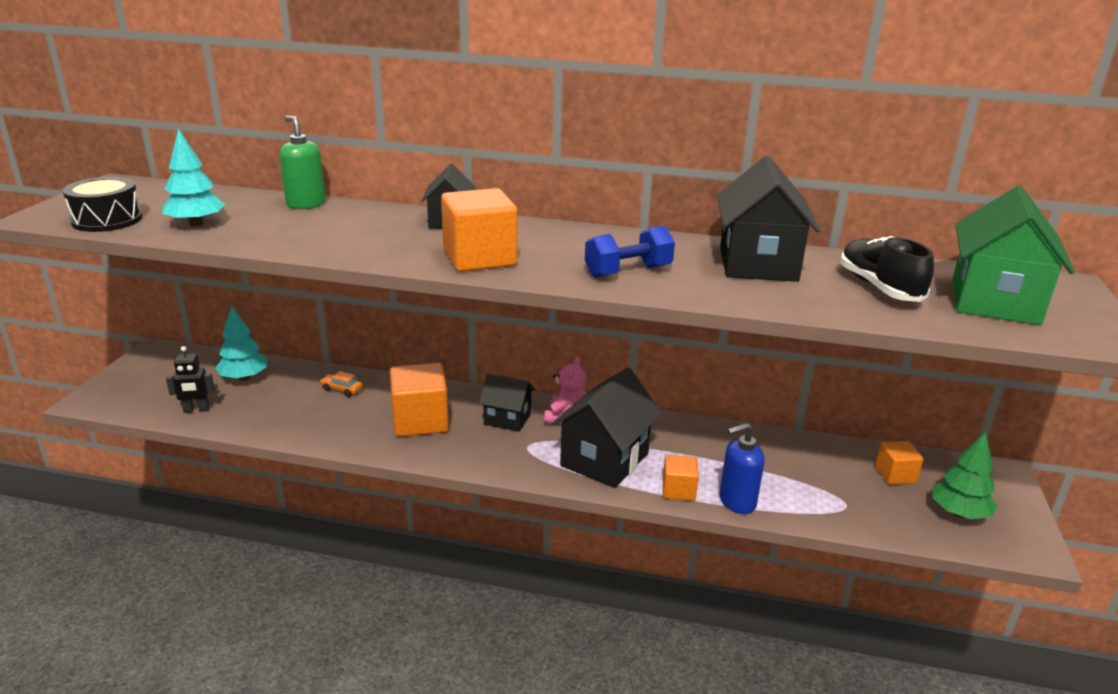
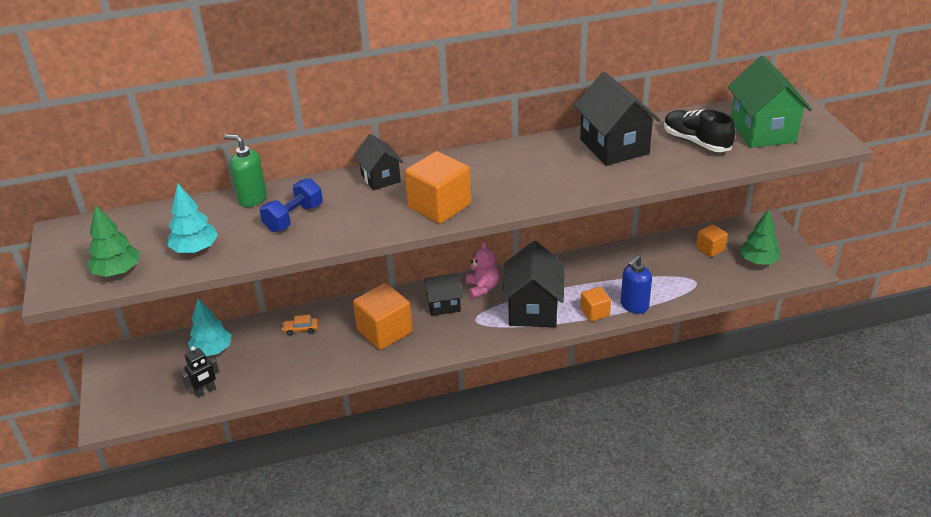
camera: 25 degrees left, 10 degrees up
black drum [63,177,142,232] -> green tree [87,205,140,277]
blue dumbbell [585,226,675,278] -> blue dumbbell moved to [260,178,323,232]

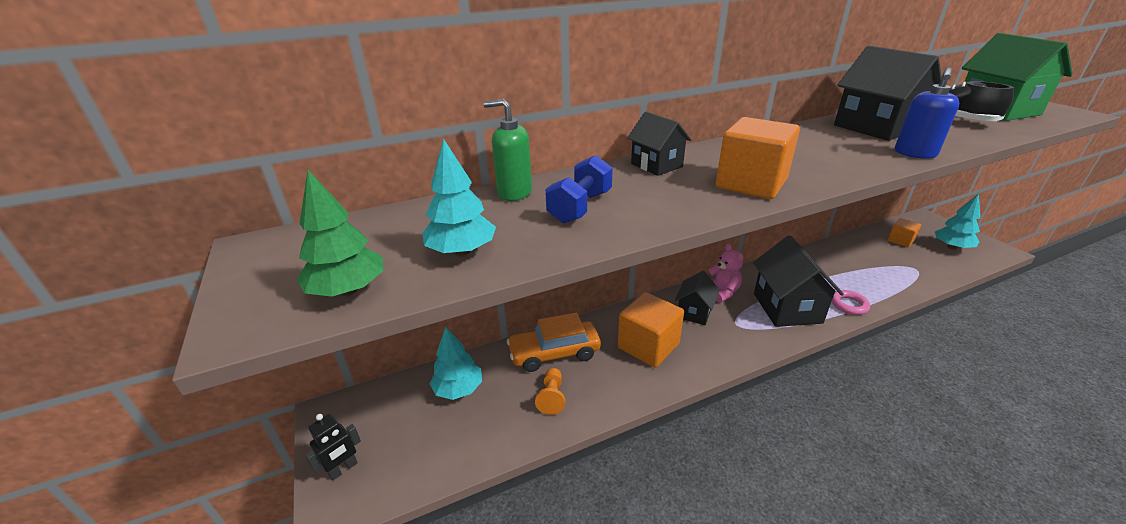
camera: 10 degrees left, 5 degrees down
black robot [182,346,219,398] -> black robot moved to [305,414,361,480]
orange car [282,315,318,336] -> orange car [507,312,601,372], size x2.26
black house [424,273,463,316] -> black house turned 45 degrees counterclockwise [675,271,720,325]
orange cube [580,287,611,322] -> pink ring [832,290,870,315]
blue soap dispenser [621,255,652,314] -> blue soap dispenser moved to [895,67,959,159]
green tree [739,209,780,265] -> turquoise tree [935,193,980,250]
none -> orange pawn [535,368,565,415]

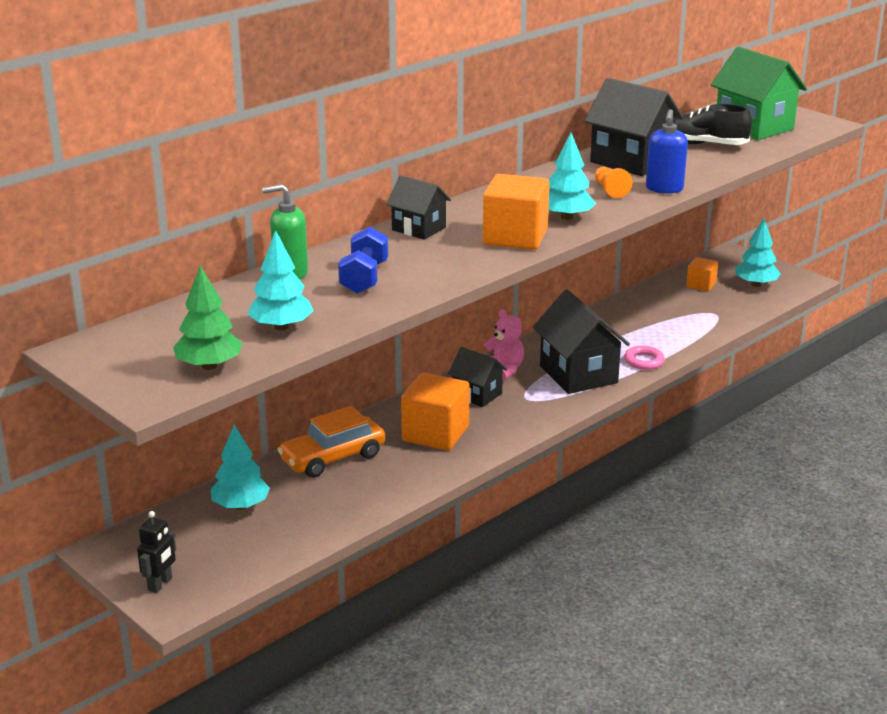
camera: 20 degrees left, 5 degrees down
orange pawn [535,368,565,415] -> orange pawn moved to [595,167,632,198]
black house [675,271,720,325] -> black house turned 60 degrees counterclockwise [448,347,507,407]
none -> turquoise tree [549,132,596,220]

